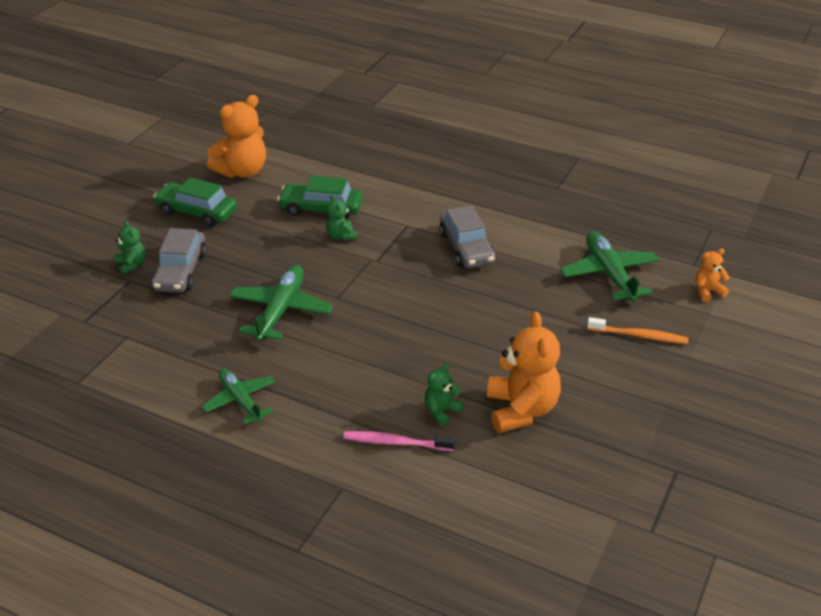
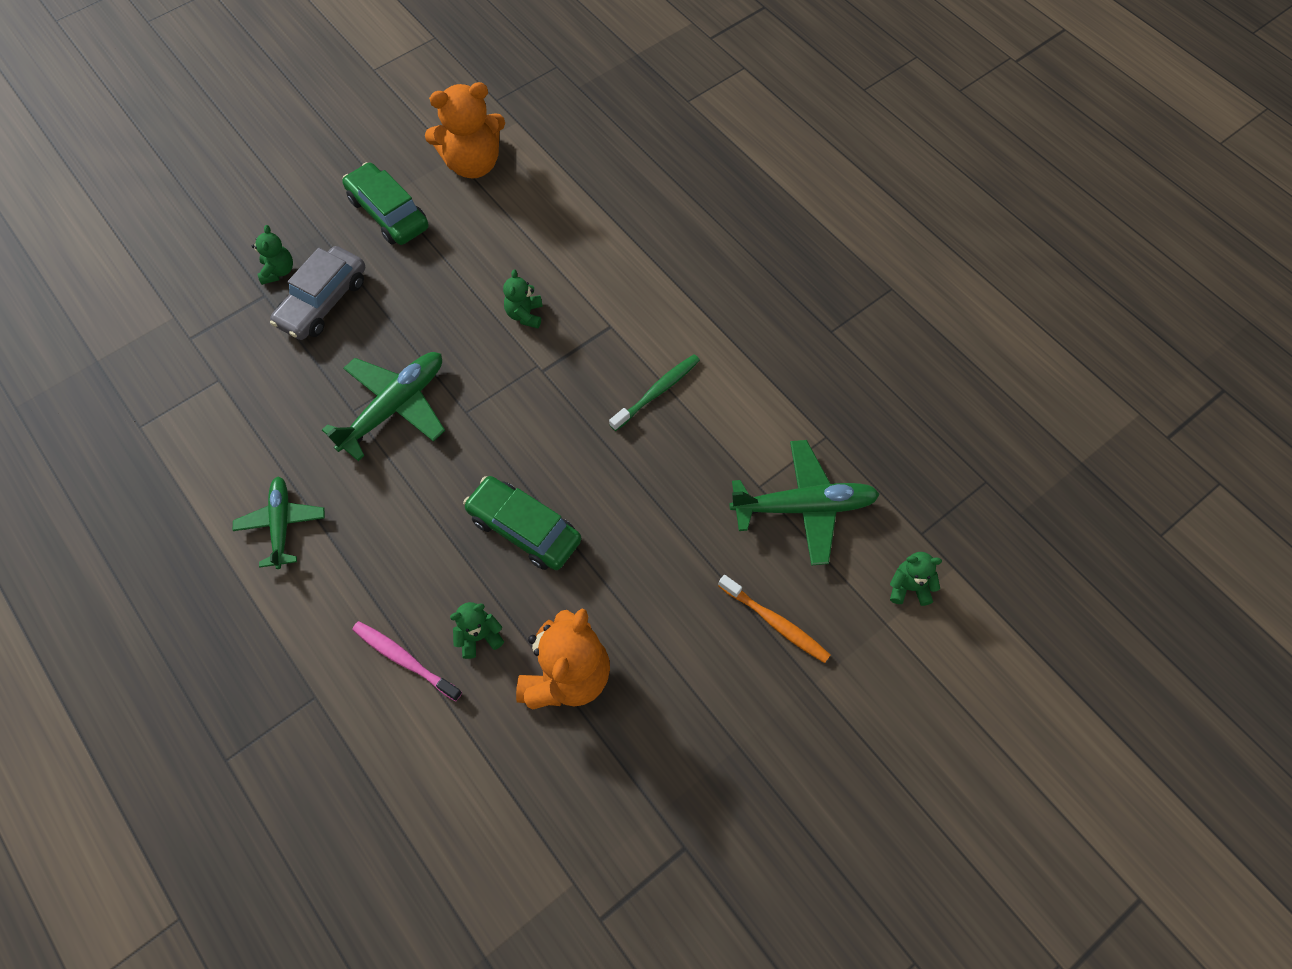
camera: 25 degrees right, 25 degrees up
green car [277,175,363,220] -> green car moved to [463,476,581,570]
grey car [439,205,495,268] -> green toothbrush [609,354,700,431]
green plane [560,231,659,302] -> green plane turned 75 degrees clockwise [729,440,880,565]
orange teddy bear [696,248,730,302] -> green teddy bear [890,552,942,606]

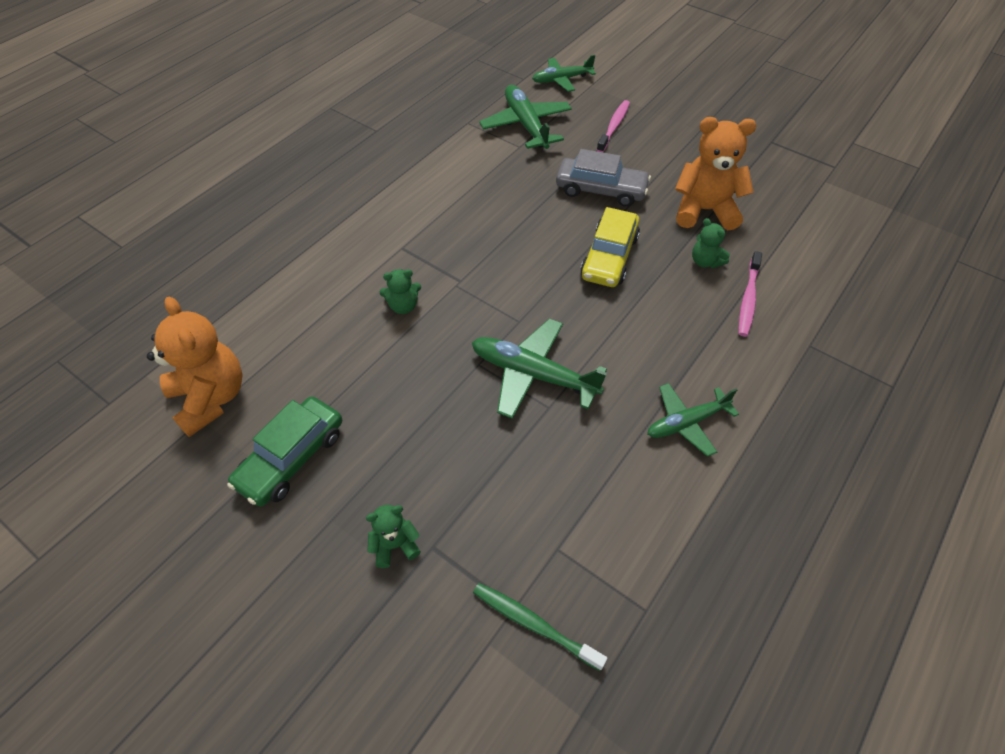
camera: 105 degrees left, 10 degrees down
grey car [270,246,365,340] -> grey car moved to [556,149,651,207]
green car [463,476,581,570] -> yellow car [580,207,640,287]
green toothbrush [609,354,700,431] -> green toothbrush moved to [473,583,607,671]
orange toothbrush [718,575,831,663] -> pink toothbrush [597,100,630,152]
green teddy bear [890,552,942,606] -> green plane [532,55,596,92]

